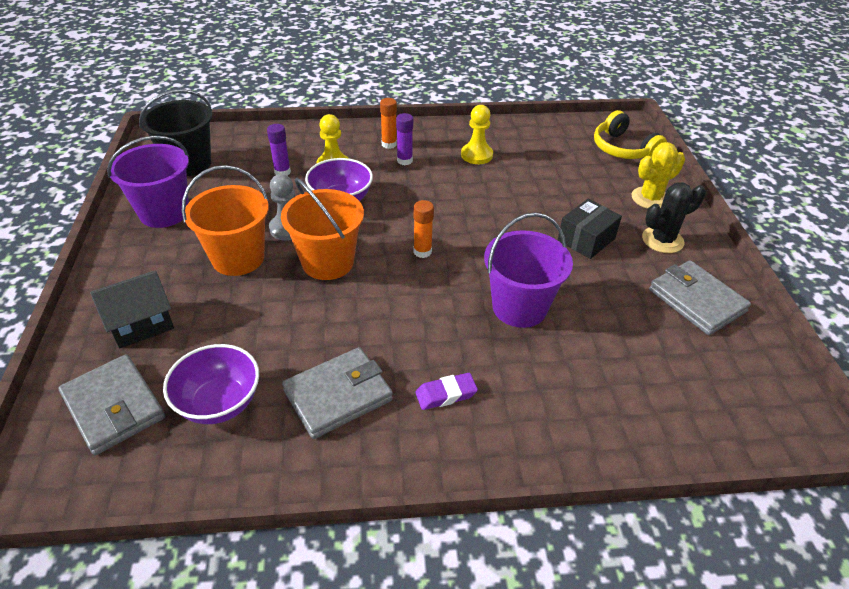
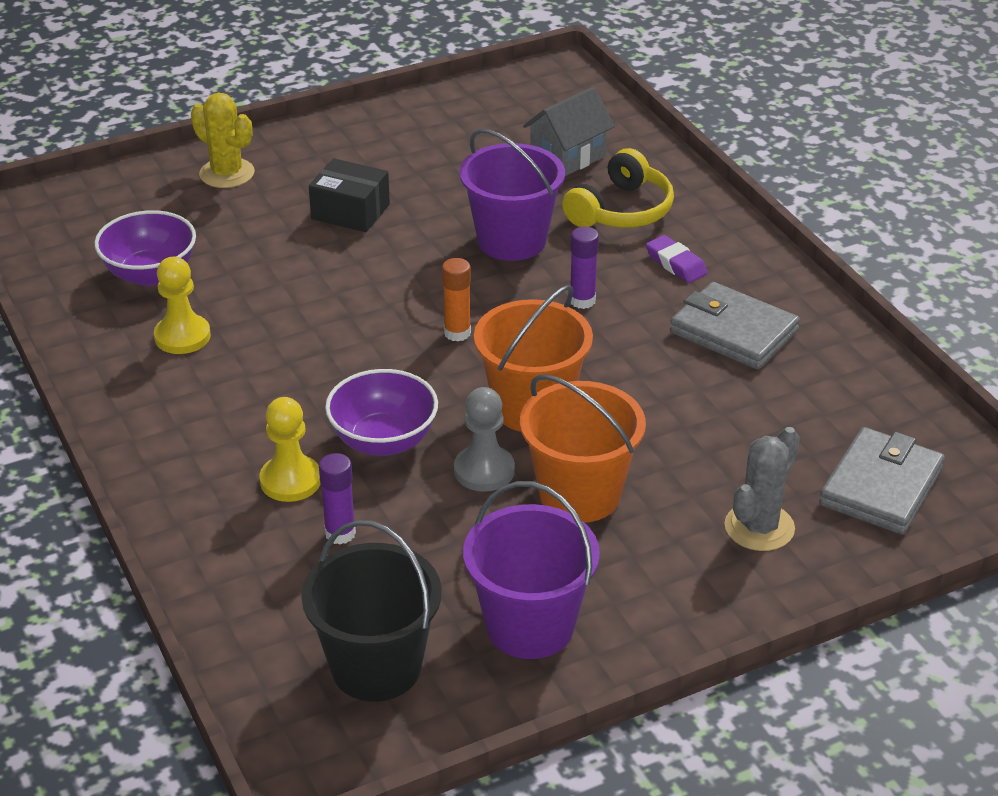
camera: 110 degrees left, 5 degrees down
black house [90,270,174,348] -> grey cactus [724,427,800,551]
purple bowl [163,344,259,424] -> purple bowl moved to [94,210,196,286]
orange glue stick [380,98,397,149] -> none
purple glue stick [396,113,413,165] -> purple glue stick moved to [570,227,599,309]
yellow headphones [594,110,667,159] -> yellow headphones moved to [562,148,674,228]
black cactus [642,182,706,253] -> none
grey wallet [649,260,751,335] -> none
none -> grey house [523,87,615,176]

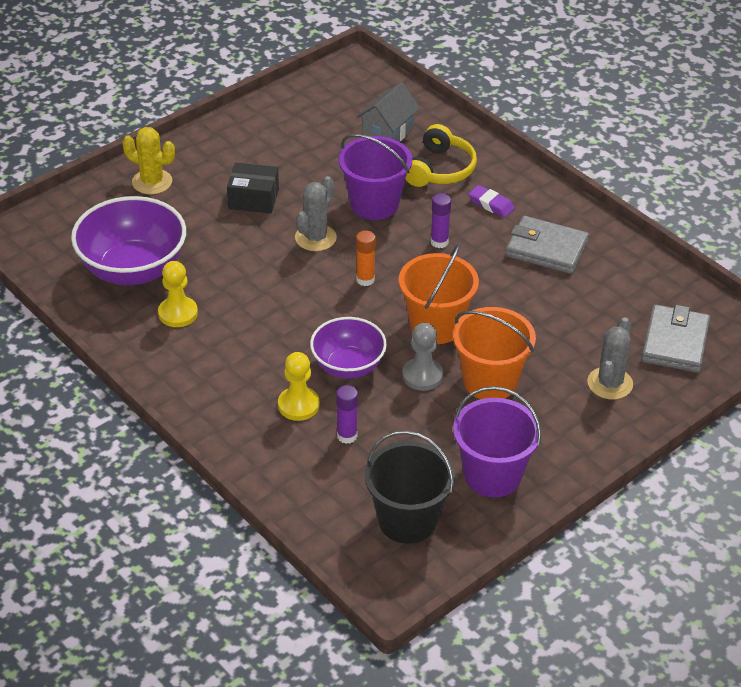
camera: 15 degrees left, 5 degrees up
purple bowl [94,210,196,286] -> purple bowl [71,196,186,285], size x1.57
none -> grey cactus [295,176,337,251]

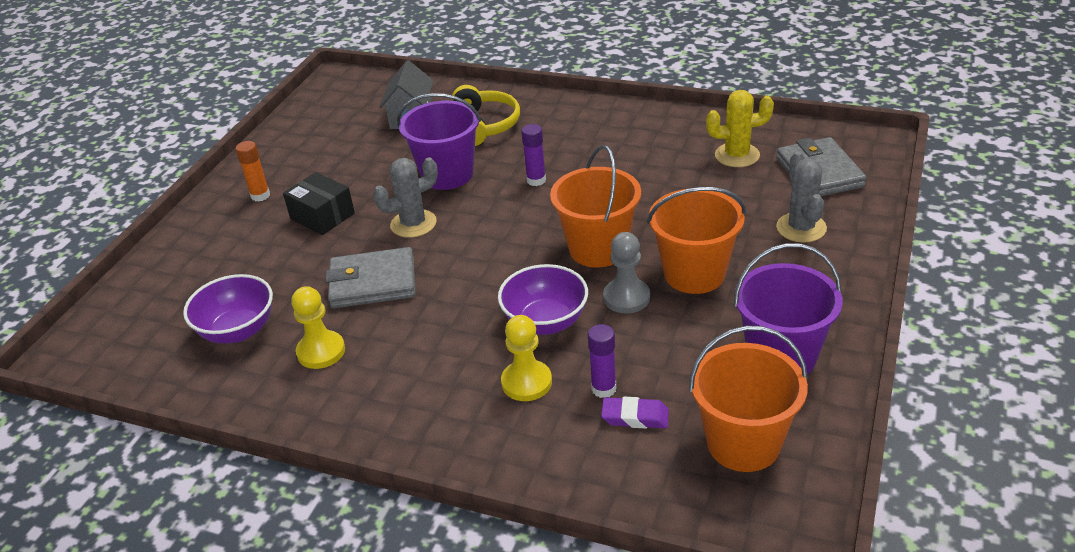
camera: 25 degrees left, 5 degrees down
purple bowl [71,196,186,285] -> purple bowl [183,274,273,344], size x0.64
yellow cactus [122,127,175,195] -> yellow cactus moved to [706,90,774,167]
black box [227,163,279,213] -> black box turned 60 degrees clockwise [283,172,355,235]
grey cactus [295,176,337,251] -> grey cactus turned 60 degrees clockwise [373,157,438,238]
orange glue stick [356,230,376,286] -> orange glue stick moved to [235,141,270,201]
black bucket [364,430,455,544] -> orange bucket [689,326,808,472]
purple eraser [469,185,515,218] -> purple eraser moved to [601,397,669,429]
grey wallet [506,216,589,274] -> grey wallet moved to [325,247,416,308]

